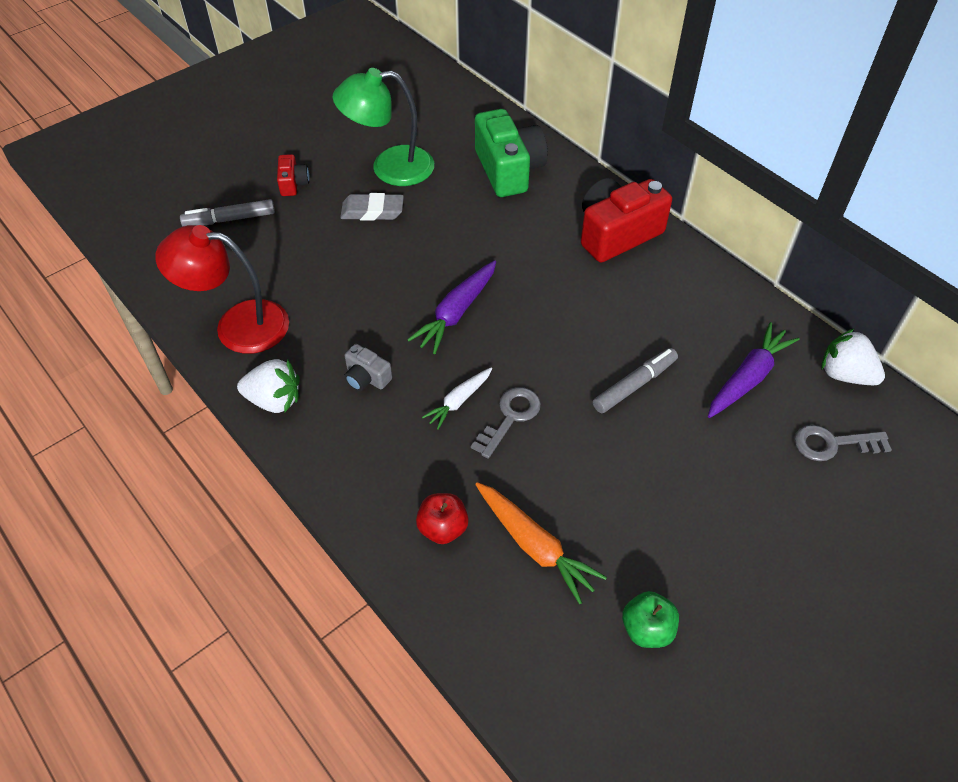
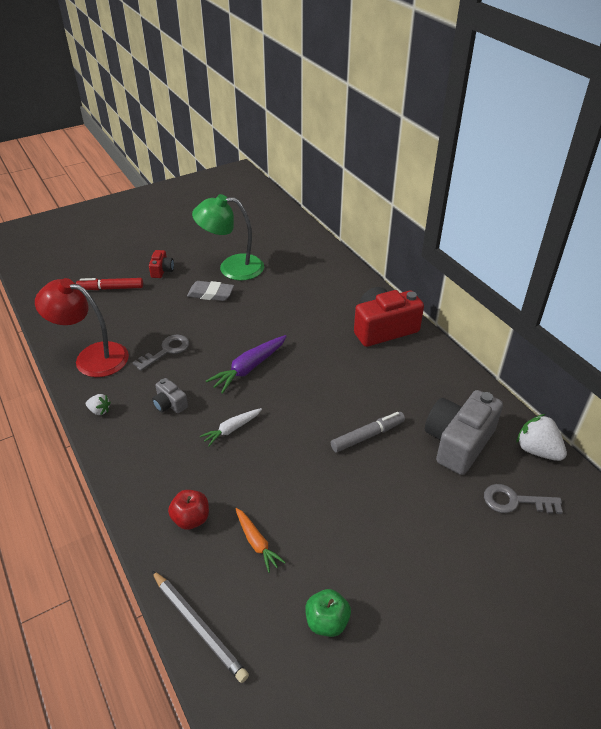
camera: 10 degrees right, 10 degrees down
grey marker [180,199,275,226] -> red marker [76,278,143,290]
white strawberry [237,359,300,413] -> white strawberry [86,394,111,415], size x0.55
grey key [471,387,541,459] -> grey key moved to [132,335,189,371]
green camera [475,109,548,197] -> none
orange carrot [475,482,607,604] -> orange carrot [235,508,286,573], size x0.63
purple carrot [708,322,800,418] -> grey camera [425,390,503,475]
none -> grey pencil [152,570,249,683]

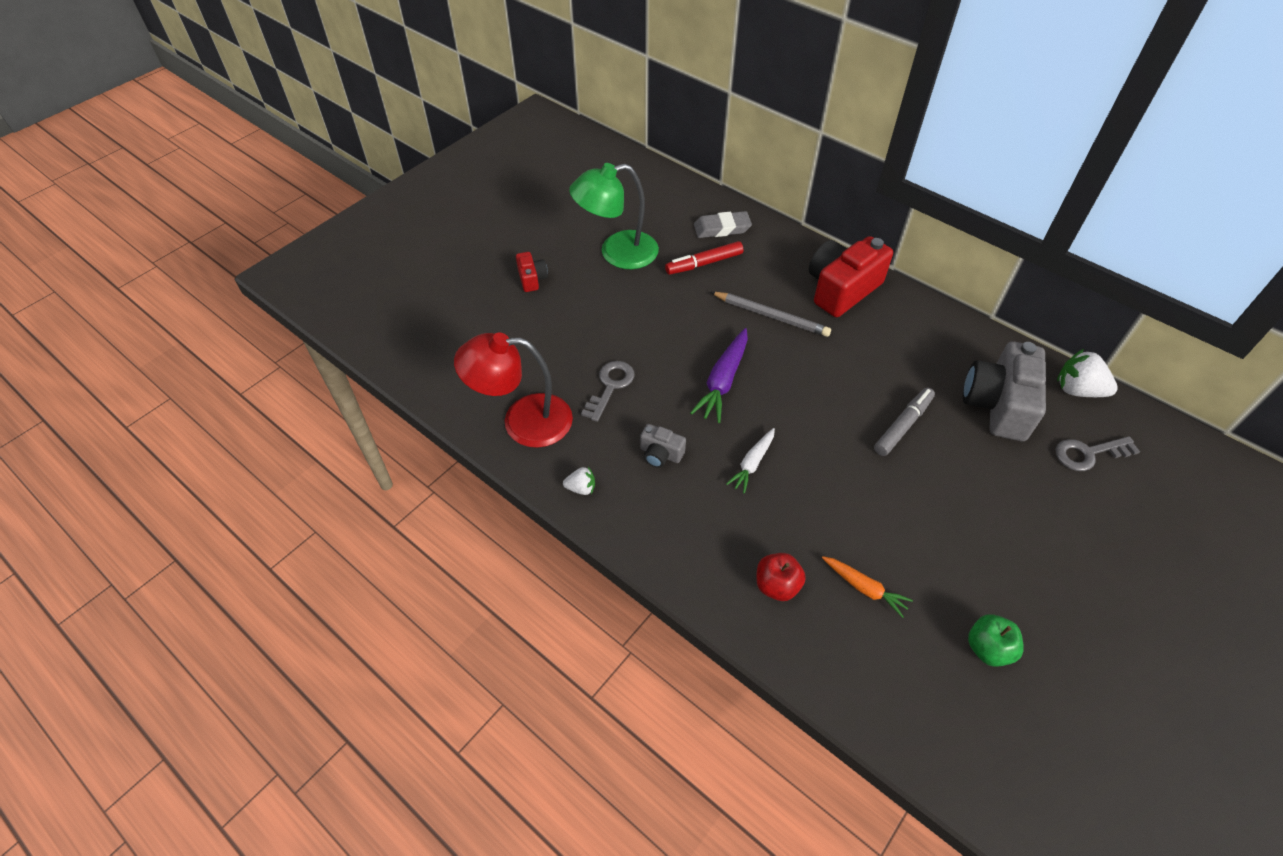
camera: 20 degrees left, 10 degrees up
red marker [76,278,143,290] -> red marker moved to [665,241,744,275]
grey pencil [152,570,249,683] -> grey pencil moved to [711,292,831,337]
grey eraser [187,281,234,301] -> grey eraser moved to [694,211,752,238]

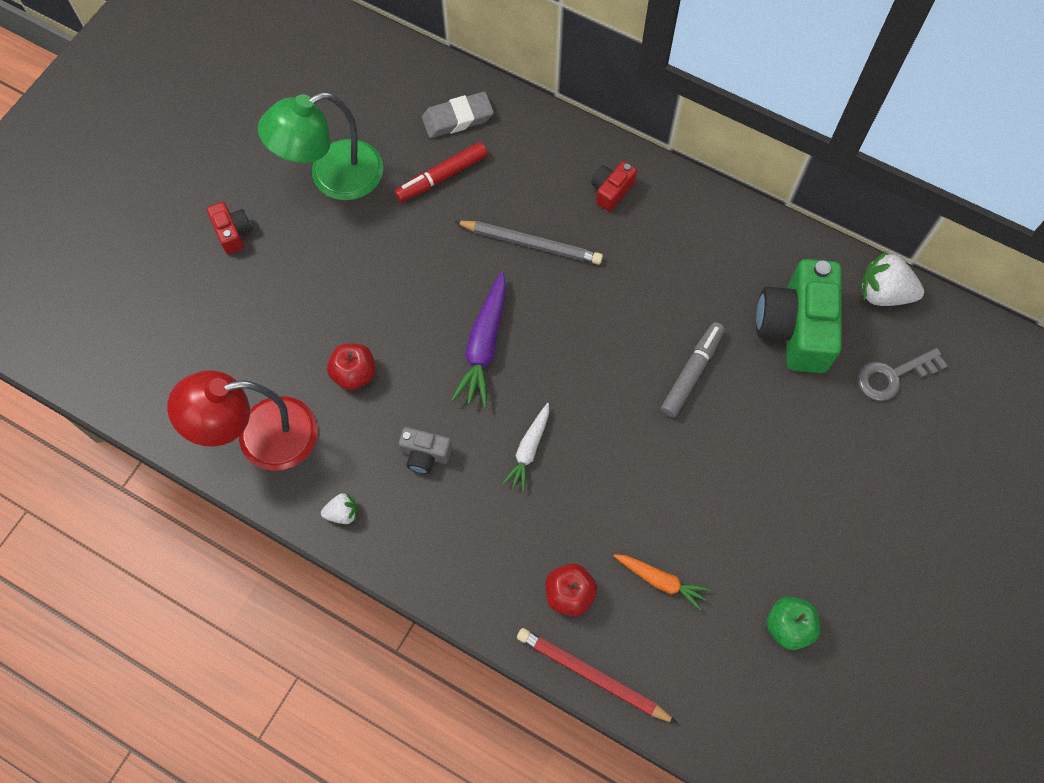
camera: 10 degrees left, 15 degrees up
grey key [581,361,634,422] -> red apple [327,343,376,390]
red camera [809,236,893,317] -> red camera [591,161,637,212], size x0.48
grey camera [963,341,1046,441] -> green camera [756,259,842,373]
none -> red pencil [517,628,678,724]

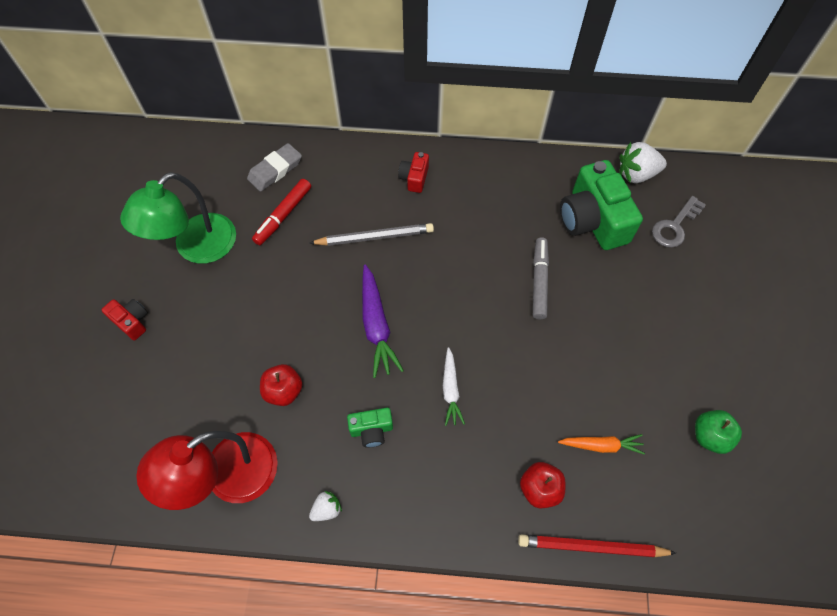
camera: 25 degrees left, 5 degrees down
grey camera [399,427,452,474] -> green camera [347,408,393,448]

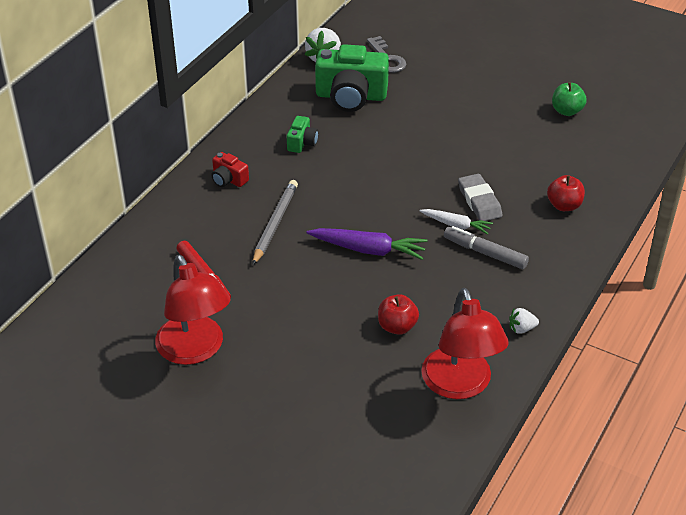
camera: 65 degrees left, 20 degrees down
red camera [102,299,148,340] -> none
green lamp [120,172,236,264] -> red lamp [155,255,230,365]
grey eraser [247,143,302,192] -> grey eraser moved to [458,174,502,221]
white strawberry [309,491,342,521] -> white strawberry turned 90 degrees counterclockwise [509,308,539,334]
green camera [347,408,393,448] -> green camera moved to [287,116,318,153]
red pencil [518,534,677,557] -> none
grey marker [533,237,549,319] -> grey marker moved to [444,226,529,269]
orange carrot [558,434,645,455] -> none

